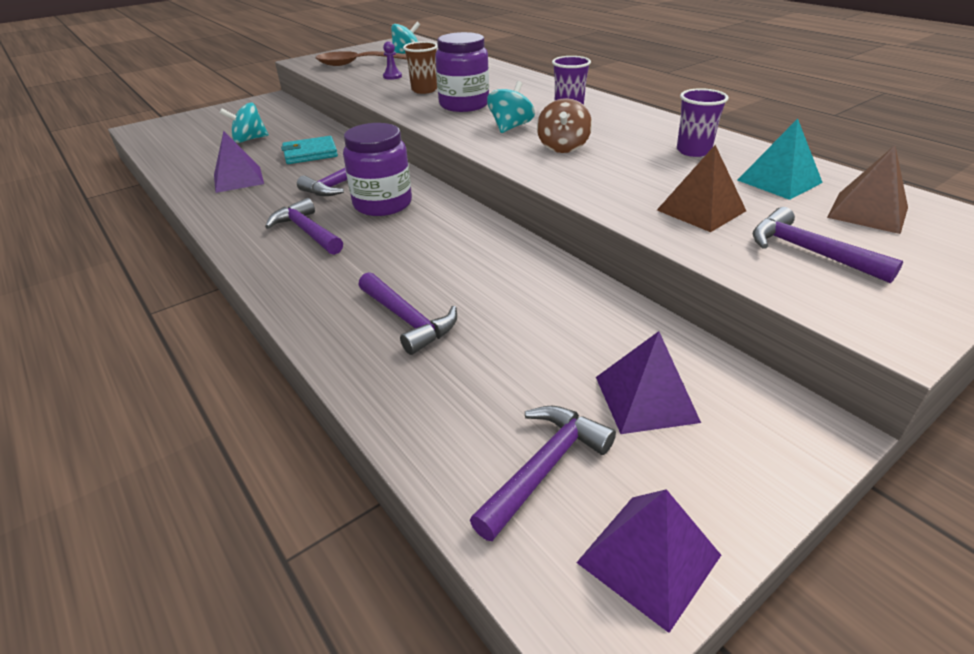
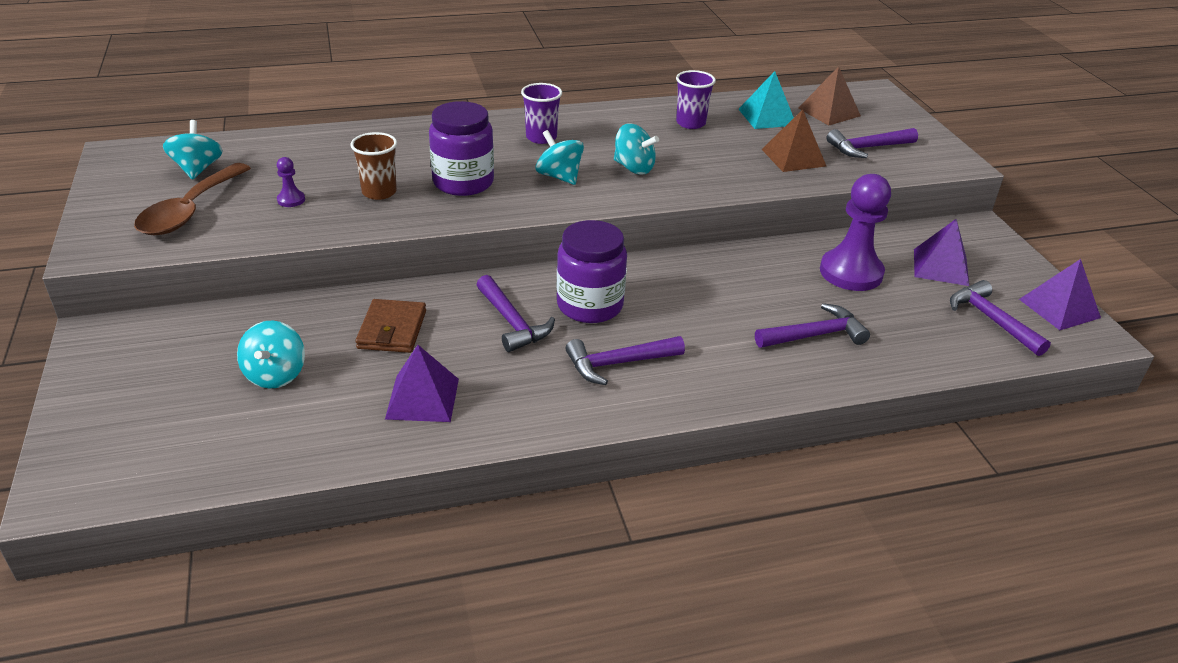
camera: 70 degrees left, 0 degrees up
turquoise wallet [281,136,338,164] -> brown wallet [355,299,426,353]
brown spinning top [537,98,592,153] -> turquoise spinning top [614,123,659,175]
none -> purple pawn [820,174,891,291]

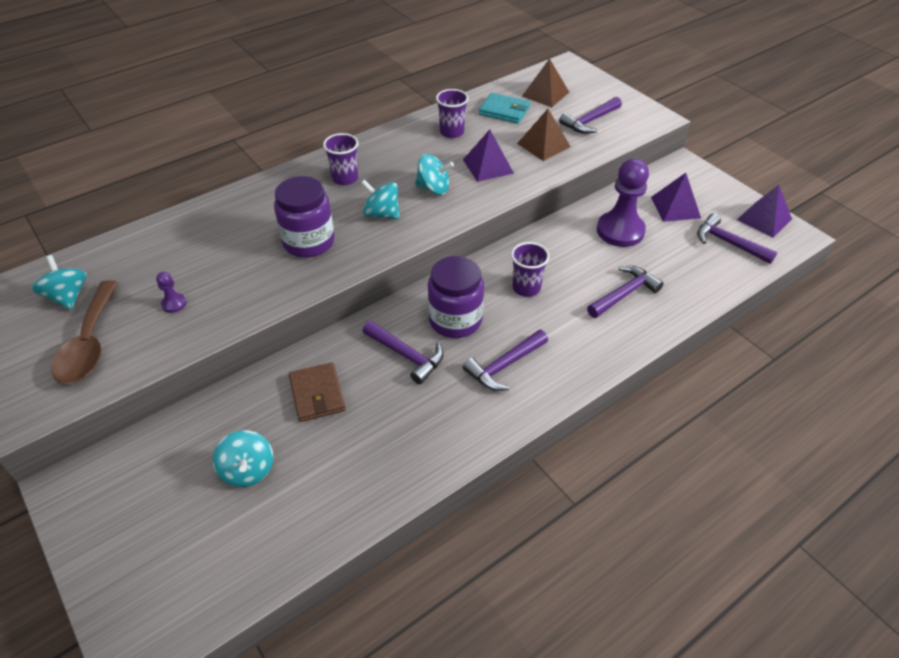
camera: 20 degrees left, 10 degrees up
brown cup [350,132,397,200] -> none
purple pyramid [385,345,459,422] -> purple pyramid moved to [463,130,514,182]
turquoise pyramid [738,71,794,129] -> turquoise wallet [479,93,530,124]
none -> purple cup [511,242,549,297]

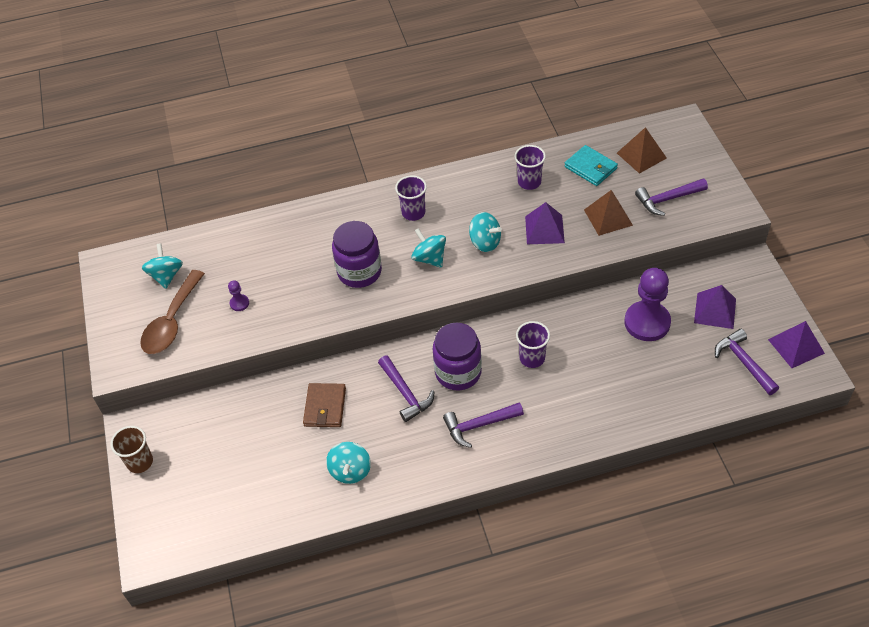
camera: 25 degrees right, 5 degrees up
turquoise spinning top [213,430,274,487] -> turquoise spinning top moved to [326,442,371,484]
purple hammer [587,266,664,318] -> none
none -> brown cup [110,426,153,473]

